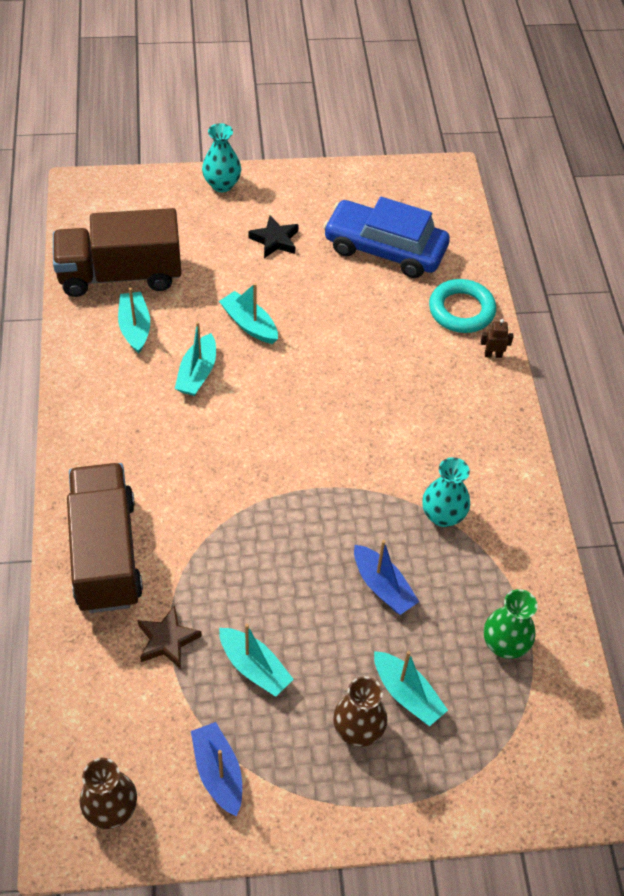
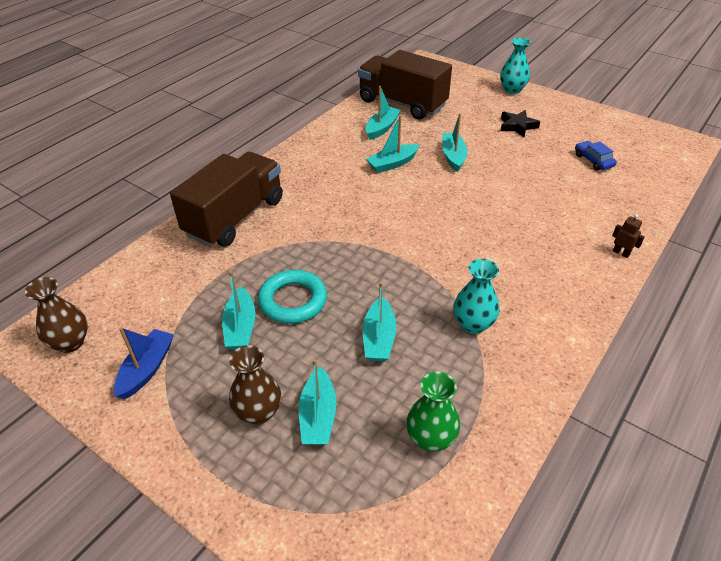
camera: 45 degrees right, 10 degrees down
brown star [137,605,202,669] -> none
blue car [323,197,450,278] -> blue car [575,141,617,171], size x0.44
blue boat [354,540,419,615] -> turquoise boat [363,282,396,362]
turquoise ring [429,279,496,333] -> turquoise ring moved to [258,270,327,324]

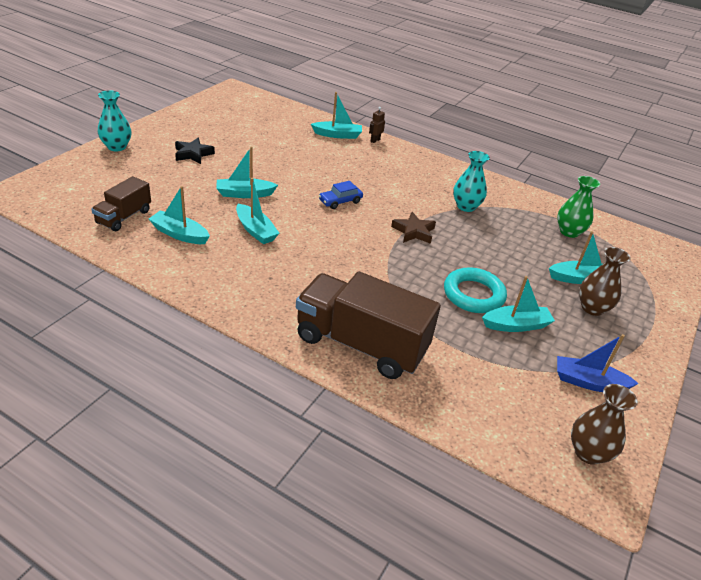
camera: 100 degrees left, 5 degrees down
brown truck [358,50,452,120] -> brown truck [91,176,151,231], size x0.53
turquoise boat [363,282,396,362] -> turquoise boat moved to [311,92,362,139]
blue car [575,141,617,171] -> blue car moved to [319,181,363,209]
none -> brown star [391,212,436,244]

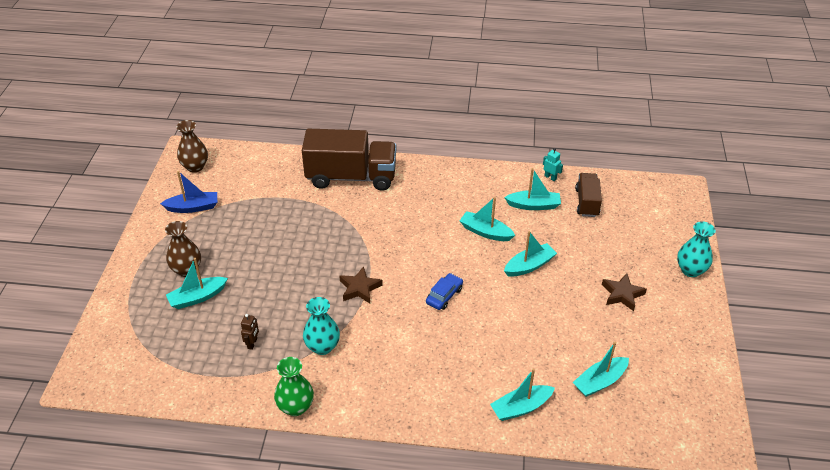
camera: 160 degrees right, 5 degrees up
black star [175,138,215,164] -> brown star [602,273,647,311]
brown robot [369,107,385,143] -> brown robot moved to [241,314,259,350]
turquoise ring [444,267,507,313] -> none
turquoise boat [482,276,555,332] -> turquoise boat moved to [573,342,629,397]
green vase [557,176,600,238] -> green vase moved to [274,357,314,416]
none -> turquoise robot [543,148,563,181]

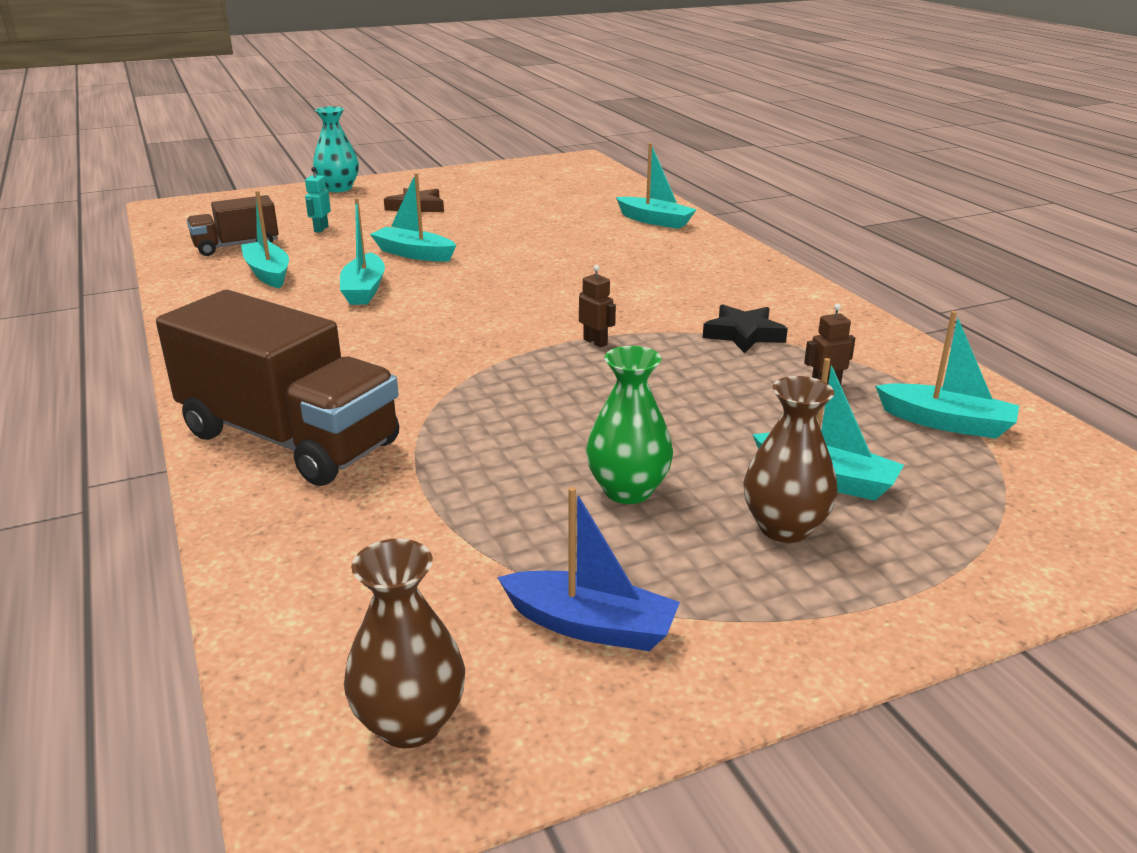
camera: 120 degrees left, 15 degrees down
blue boat [160,171,217,213] -> blue boat turned 150 degrees clockwise [497,487,680,651]
green vase [274,357,314,416] -> green vase moved to [586,346,673,504]
brown truck [302,129,396,191] -> brown truck turned 150 degrees clockwise [156,290,399,486]
turquoise vase [303,297,340,355] -> black star [703,304,788,353]
brown star [339,266,383,303] -> brown robot [579,265,616,348]
blue car [426,273,463,310] -> none
turquoise robot [543,148,563,181] -> turquoise robot moved to [305,167,331,233]
turquoise boat [573,342,629,397] -> turquoise boat moved to [875,311,1019,439]

